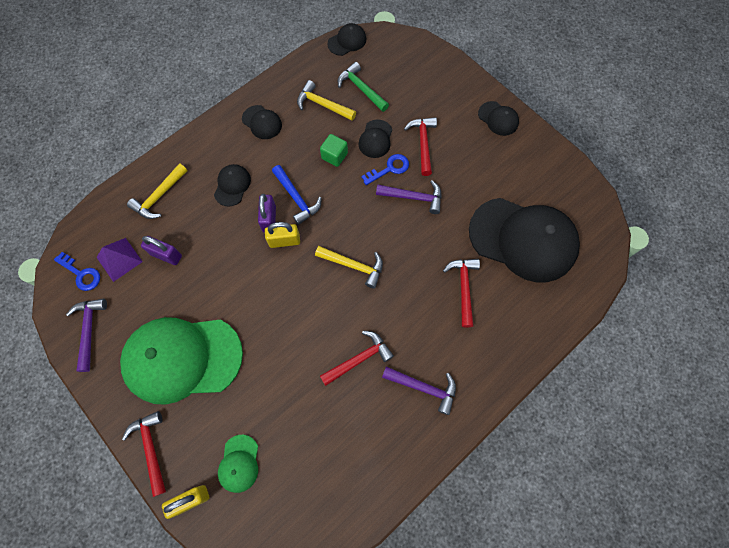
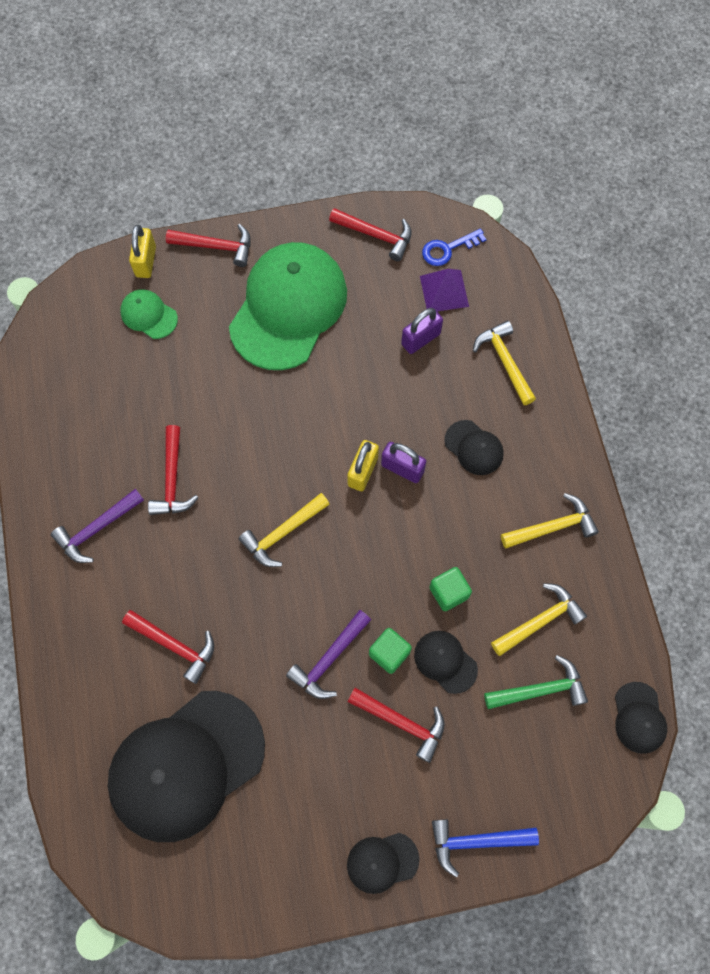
camera: 120 degrees right, 0 degrees up
purple hammer [66,299,107,372] -> red hammer [329,208,412,261]
black cap [242,105,282,139] -> yellow hammer [501,493,599,548]
blue hammer [272,165,322,225] -> blue hammer moved to [432,819,539,877]
blue key [361,154,409,185] -> green cube [369,628,412,674]

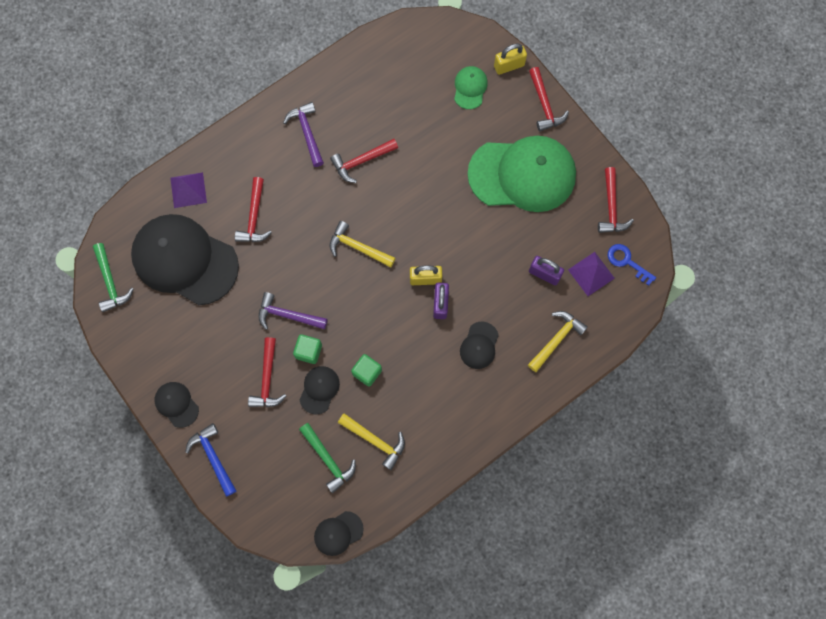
camera: 65 degrees right, 5 degrees up
purple hammer [51,489,144,563] -> purple hammer turned 45 degrees clockwise [283,102,324,167]
yellow hammer [501,493,599,548] -> none
none -> green hammer [93,243,134,312]
none -> purple pyramid [170,172,207,208]

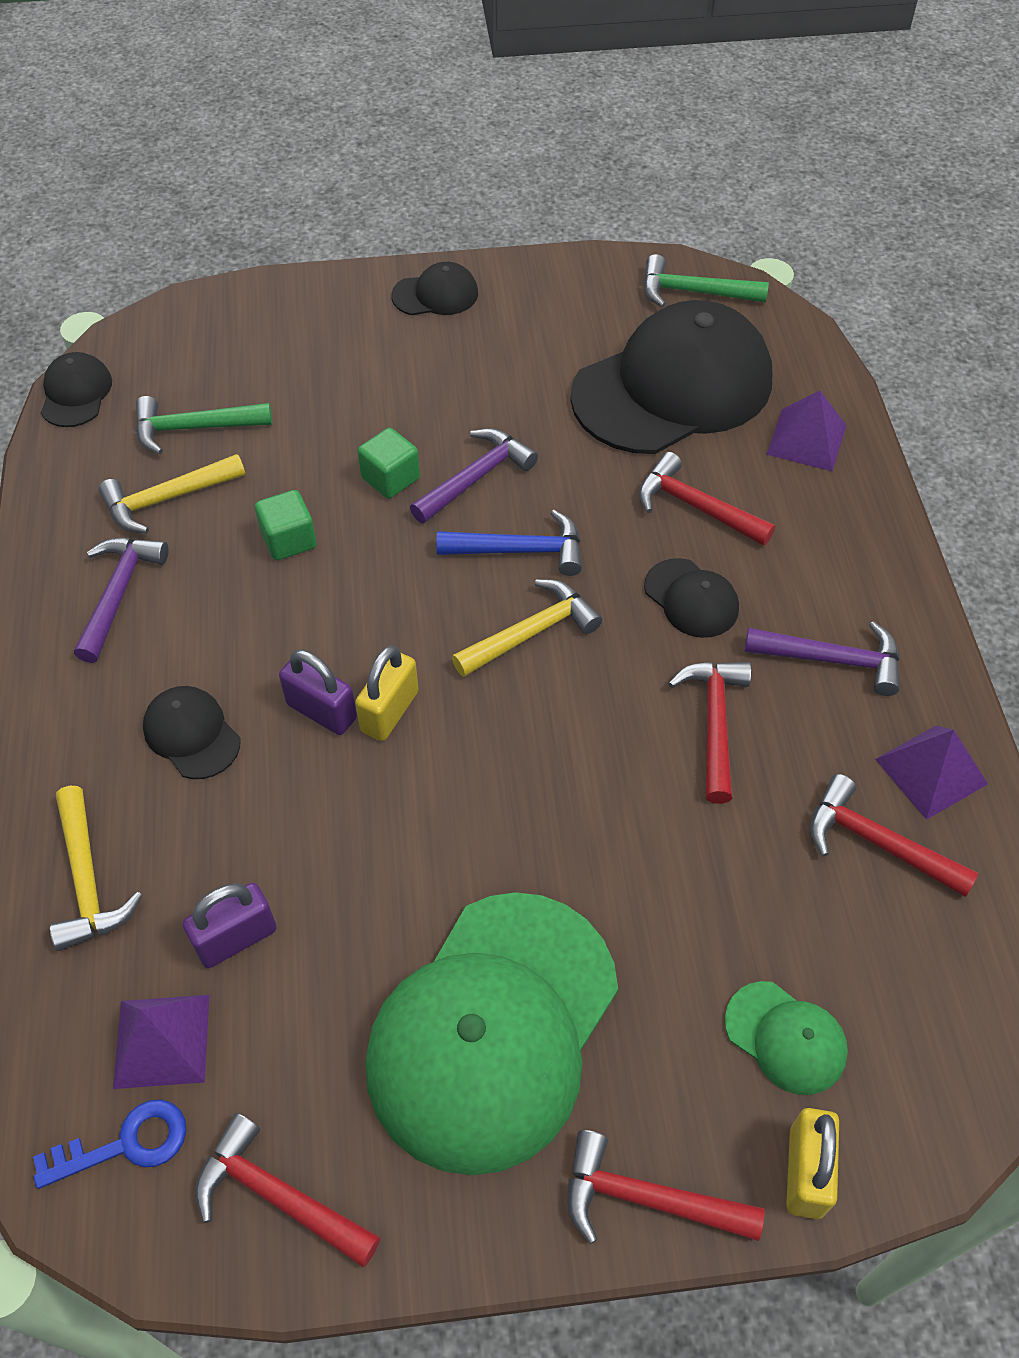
camera: 120 degrees right, 20 degrees down
blue hammer [185,423,236,497] -> blue hammer moved to [437,510,582,576]
red hammer [248,337,286,407] -> red hammer moved to [810,774,978,897]
black cap [300,366,340,414] -> black cap moved to [644,558,739,638]
none -> purple hammer [74,538,169,663]
none -> purple pyramid [875,726,988,820]

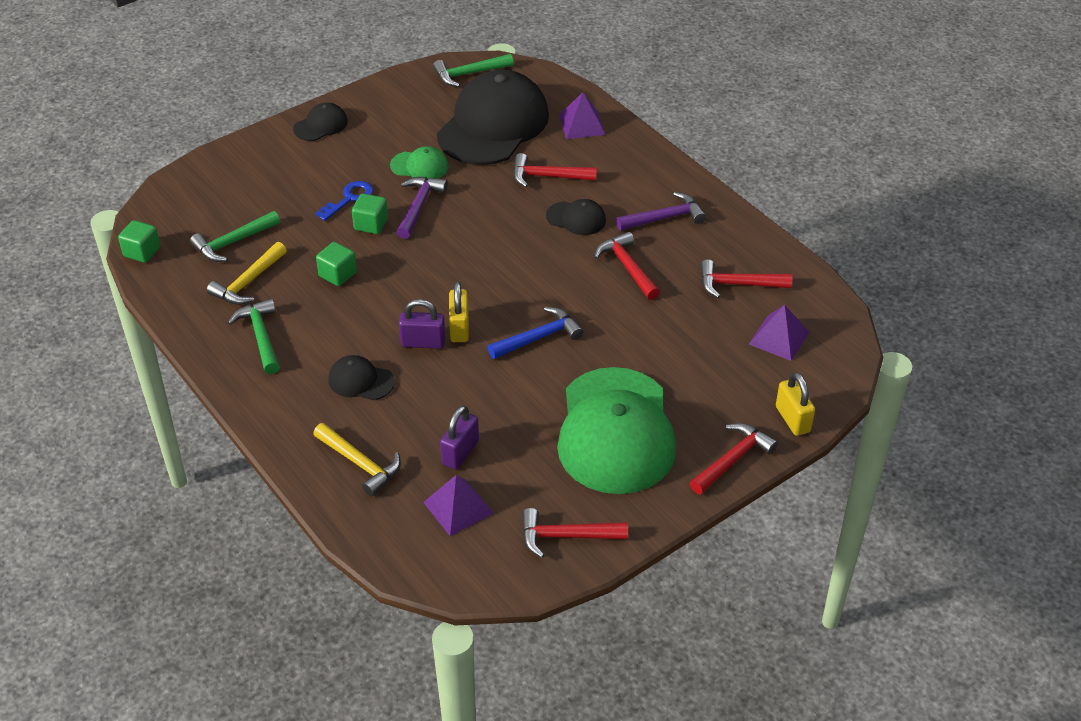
camera: 30 degrees left, 10 degrees down
blue key [33,1100,186,1189] -> blue key moved to [315,181,373,221]
black cap [41,352,112,427] -> green cube [118,220,160,263]
purple hammer [74,538,169,663] -> green hammer [228,298,279,374]
blue hammer [437,510,582,576] -> blue hammer moved to [488,307,584,359]
yellow hammer [452,579,602,677] -> none
red hammer [568,1130,765,1244] -> red hammer turned 150 degrees clockwise [690,423,778,494]
green cap [724,981,848,1095] -> green cap moved to [390,146,449,180]
purple pyramid [875,726,988,820] -> purple pyramid moved to [749,305,809,361]

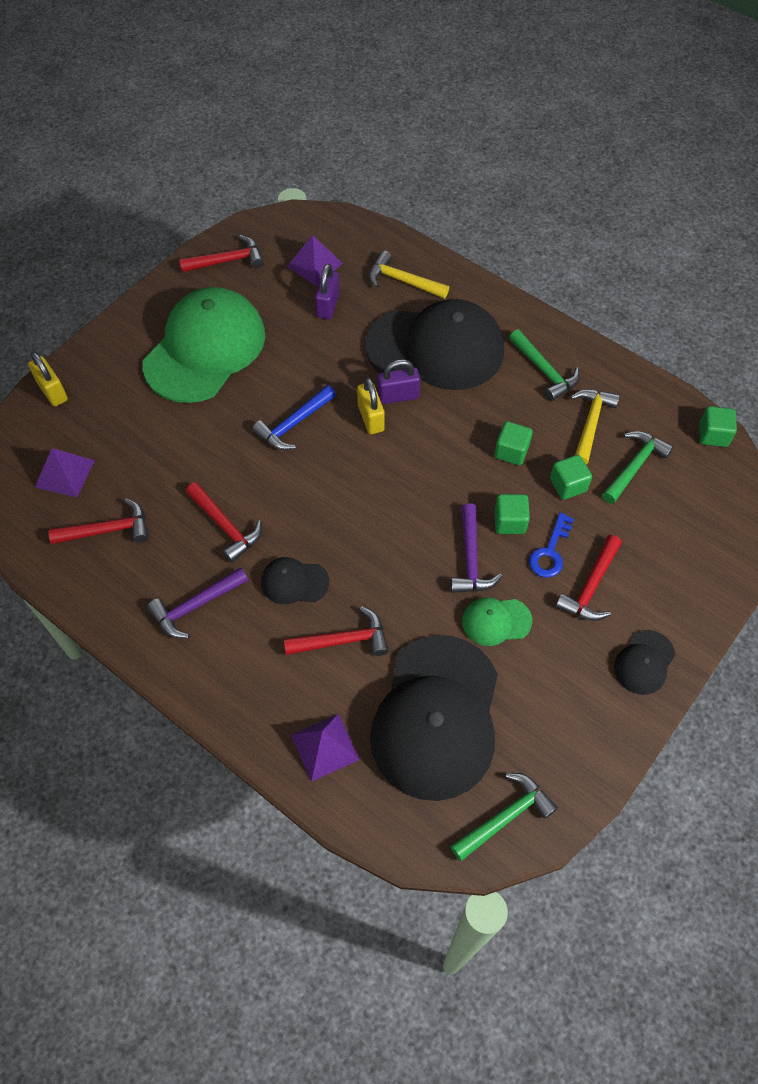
camera: 165 degrees right, 15 degrees up
black cap [328,355,395,400] -> black cap [365,299,504,390], size x2.31
green cap [557,367,676,494] -> green cap turned 45 degrees clockwise [143,287,265,403]
red hammer [690,423,778,494] -> red hammer moved to [556,535,622,621]
none -> green cube [550,455,592,500]

